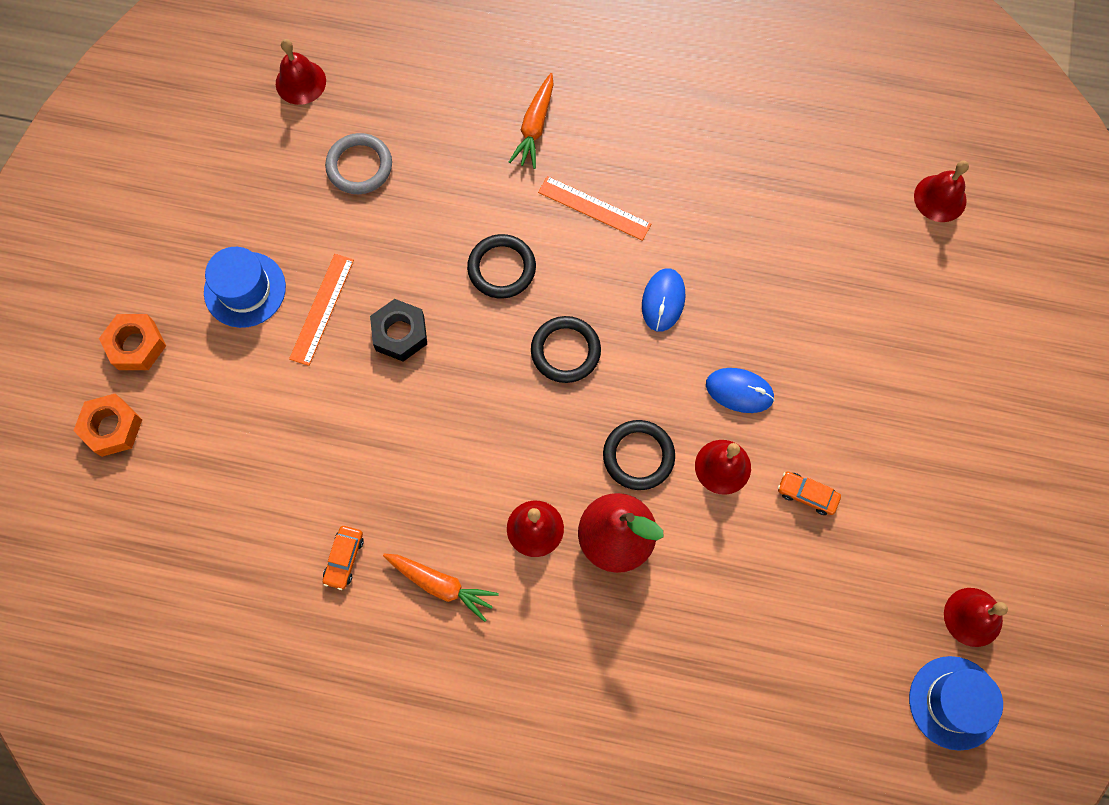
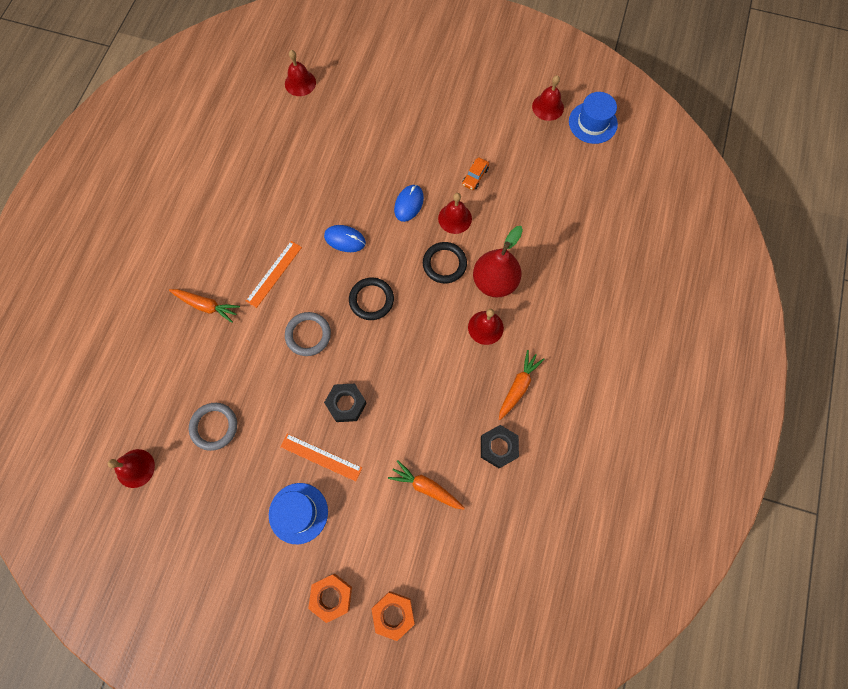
camera: 85 degrees left, 0 degrees up
orange car [323,526,364,590] -> black nut [481,425,519,468]
black ring [467,234,536,299] -> grey ring [285,312,331,356]
none -> orange carrot [388,460,465,509]

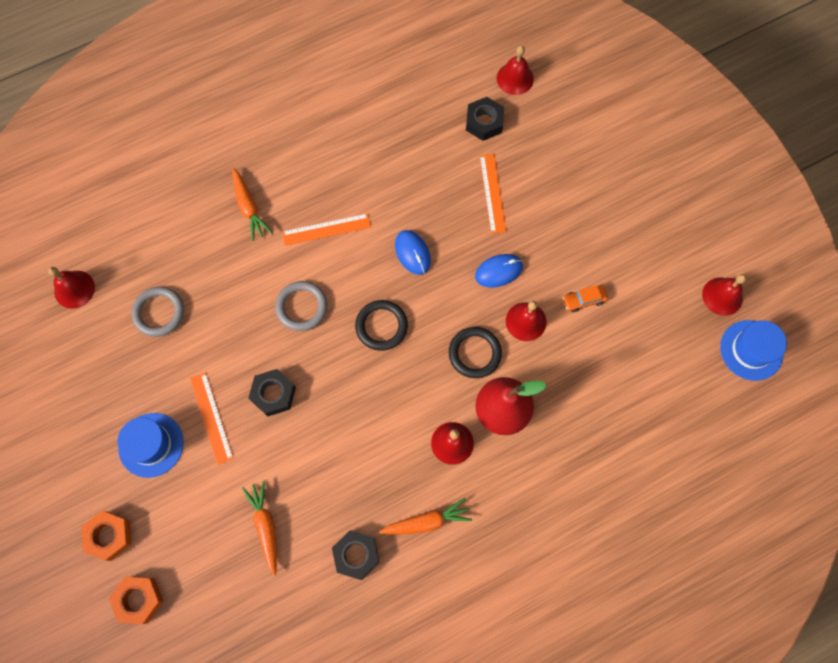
camera: 45 degrees right, 0 degrees up
none -> black nut [466,97,504,141]
none -> orange ruler [480,154,506,234]

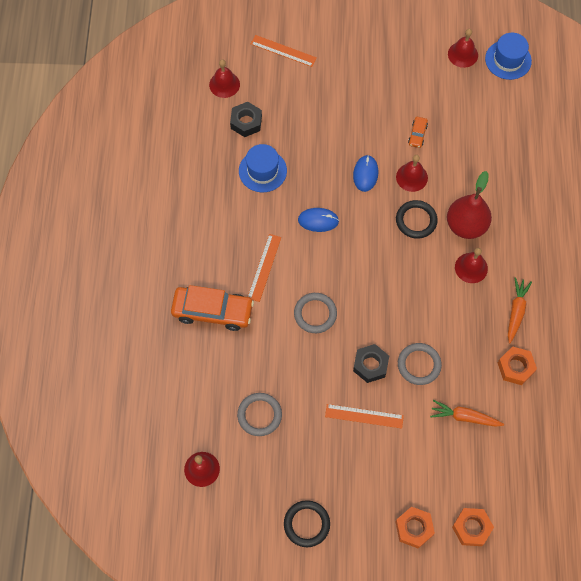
camera: 60 degrees left, 5 degrees down
blue hat [118,413,184,478] -> blue hat moved to [239,144,287,192]
orange carrot [232,168,272,241] -> orange car [171,285,254,331]
black nut [332,530,380,580] -> orange nut [498,346,537,385]
black ring [355,300,408,351] -> black ring moved to [284,500,330,547]
orange ruler [480,154,506,234] -> orange ruler moved to [251,35,317,67]
none -> grey ring [398,343,442,385]

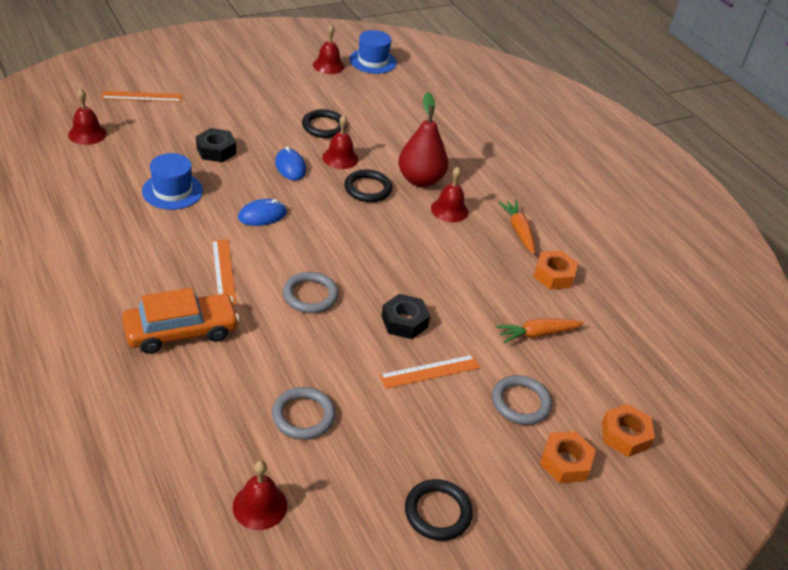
camera: 35 degrees left, 25 degrees down
black nut [230,102,262,137] -> black nut moved to [196,128,236,162]
grey ring [398,343,442,385] -> grey ring moved to [492,375,552,425]
orange car [408,117,428,148] -> black ring [302,109,347,138]

